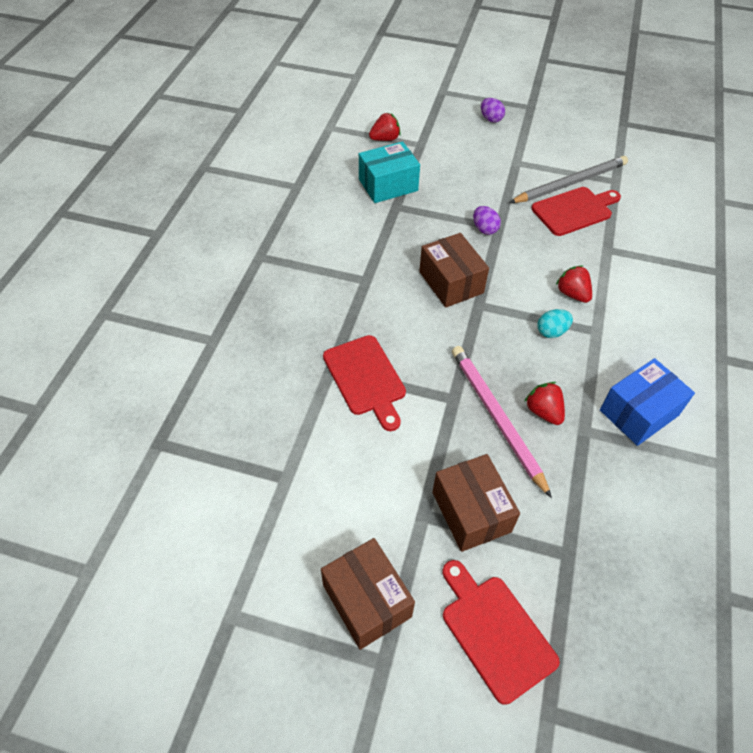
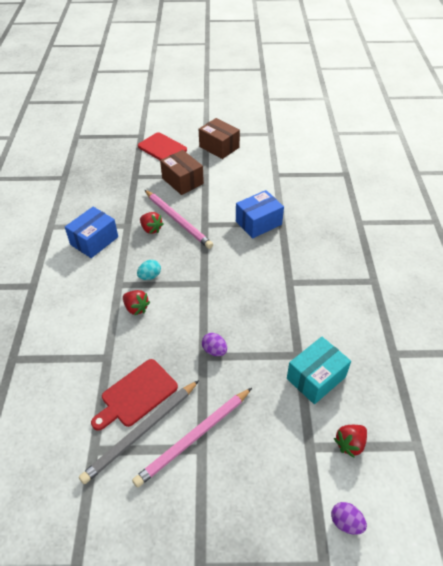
camera: 165 degrees right, 5 degrees down
red cutting board [323,335,406,431] -> blue box [236,190,284,239]
brown box [419,233,489,308] -> none
purple egg [481,98,505,123] -> purple egg moved to [331,502,367,535]
none -> pink pencil [132,388,252,488]

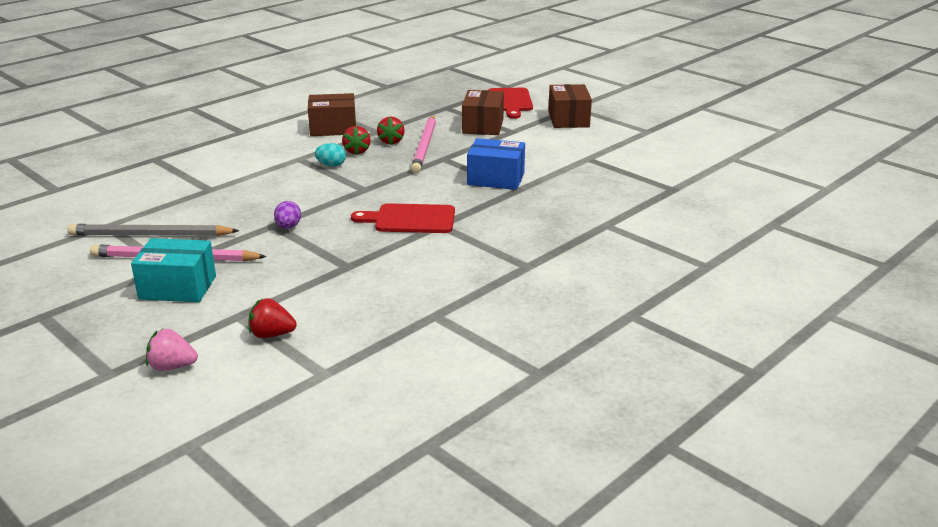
camera: 45 degrees right, 20 degrees down
blue box [65,207,118,258] -> brown box [308,93,356,136]
red cutting board [91,359,178,431] -> red cutting board moved to [351,203,455,233]
red strawberry [123,290,150,316] -> red strawberry moved to [342,126,371,155]
turquoise box [287,337,351,404] -> turquoise box moved to [131,238,216,302]
purple egg [331,502,367,535] -> pink strawberry [146,329,198,371]

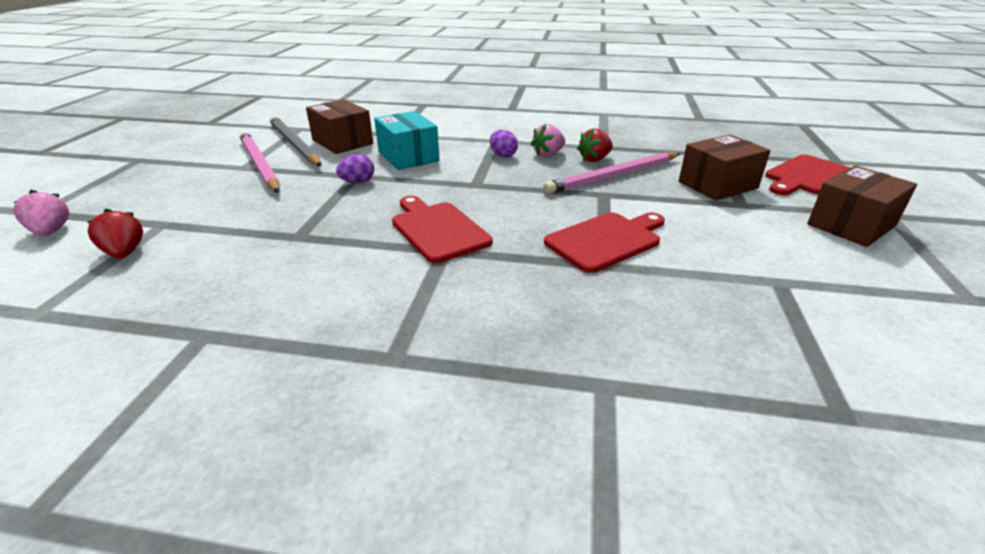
camera: 55 degrees right, 5 degrees up
turquoise box [131,238,216,302] -> turquoise box moved to [374,111,440,170]
brown box [308,93,356,136] -> brown box moved to [306,99,373,154]
turquoise egg [315,143,346,167] -> purple egg [490,130,518,157]
red strawberry [342,126,371,155] -> pink strawberry [530,124,565,157]
blue box [467,138,525,190] -> red cutting board [544,212,665,273]

